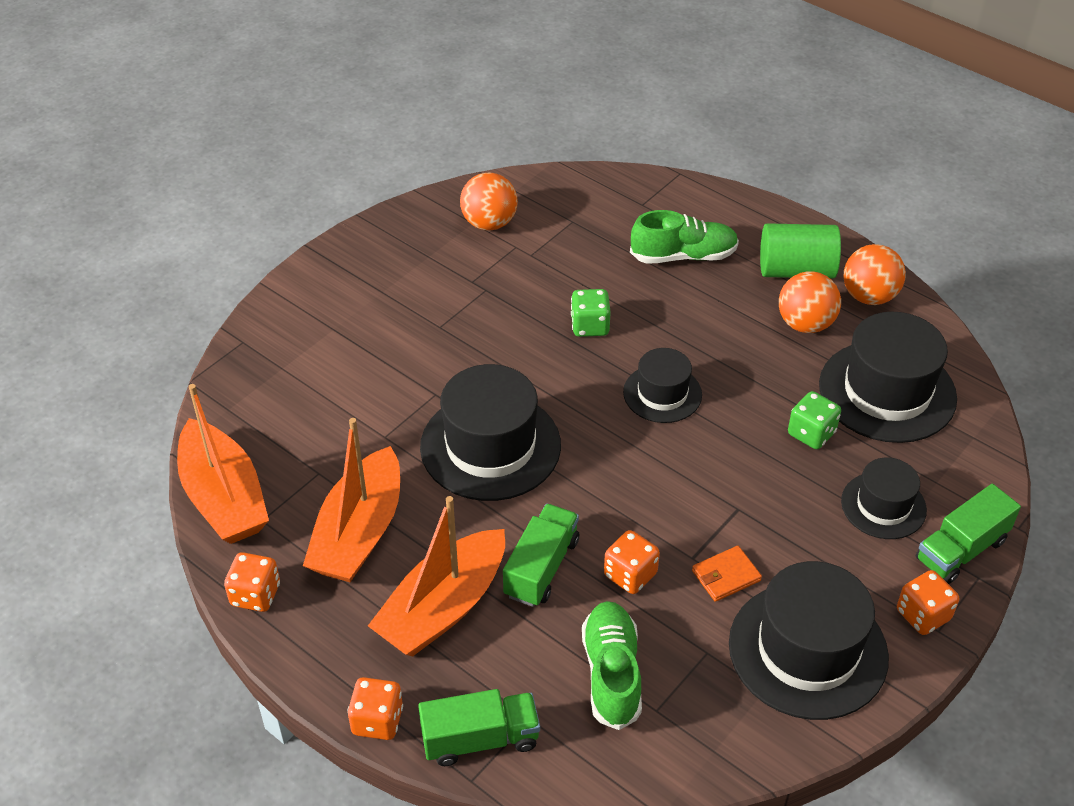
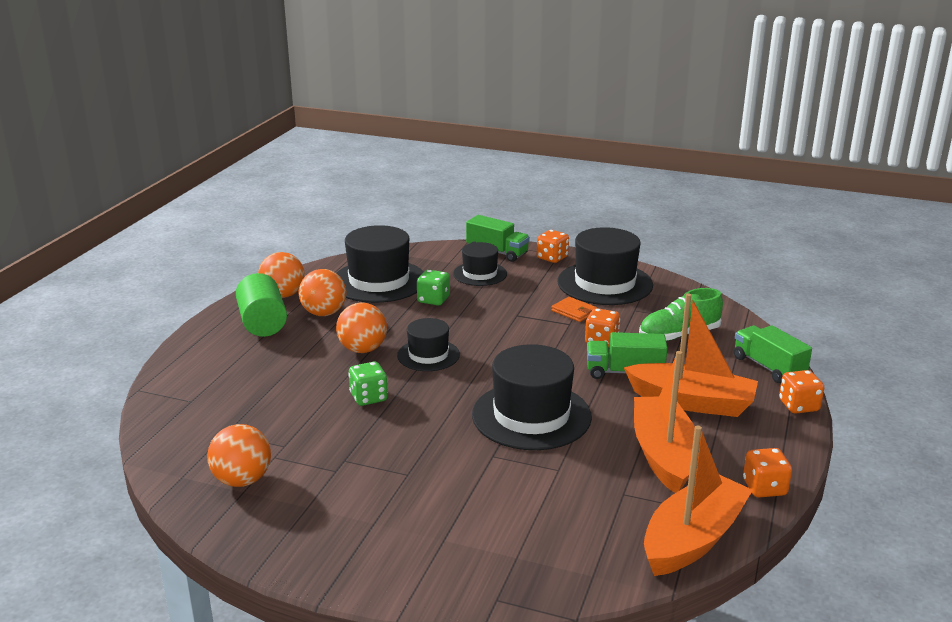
camera: 110 degrees left, 20 degrees down
orange boat [303,418,400,582] -> orange boat turned 90 degrees counterclockwise [634,351,695,493]
green shoe [630,210,739,264] -> none
none -> orange ball [336,303,387,353]

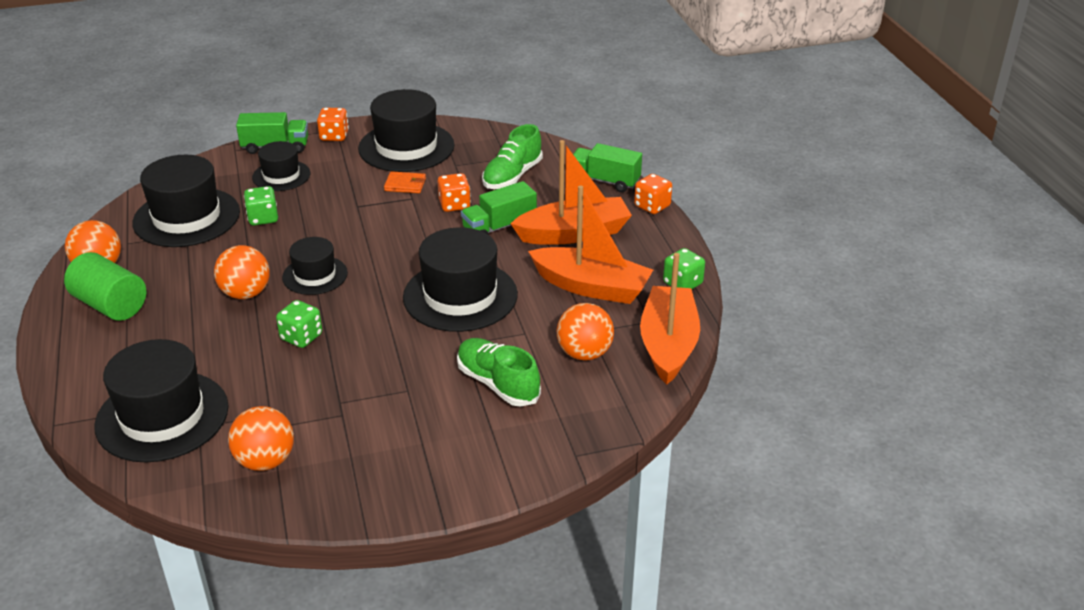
camera: 35 degrees left, 10 degrees up
orange ball [299,269,346,316] -> orange ball moved to [557,303,614,361]
orange boat [634,351,695,493] -> orange boat turned 150 degrees clockwise [528,185,653,304]
orange dice [743,448,792,497] -> green dice [663,248,705,289]
none -> black hat [94,339,229,462]
none -> green shoe [457,338,541,407]

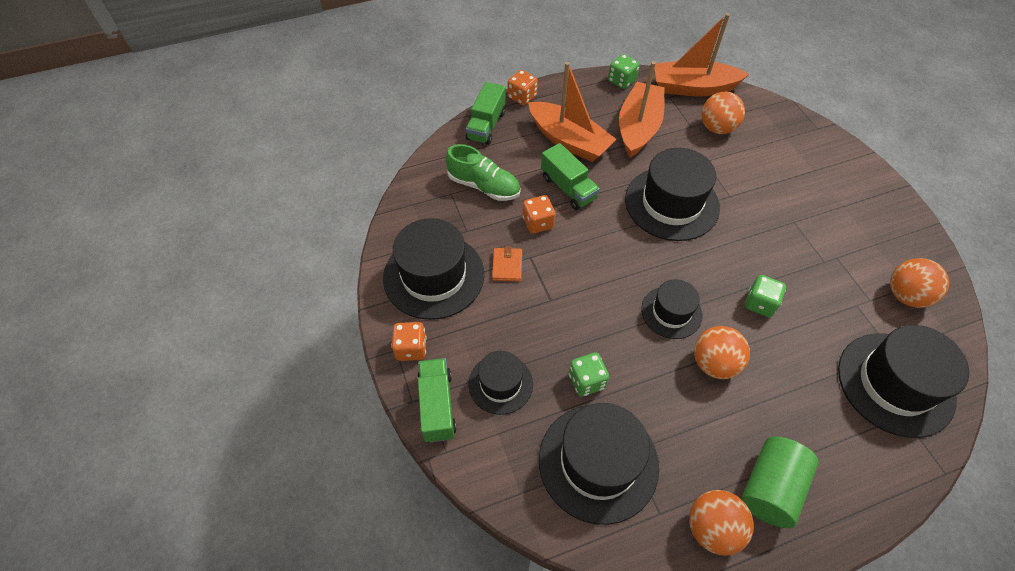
camera: 95 degrees left, 20 degrees up
green shoe [457,338,541,407] -> none
orange boat [510,140,632,245] -> orange boat turned 150 degrees clockwise [528,62,617,162]

